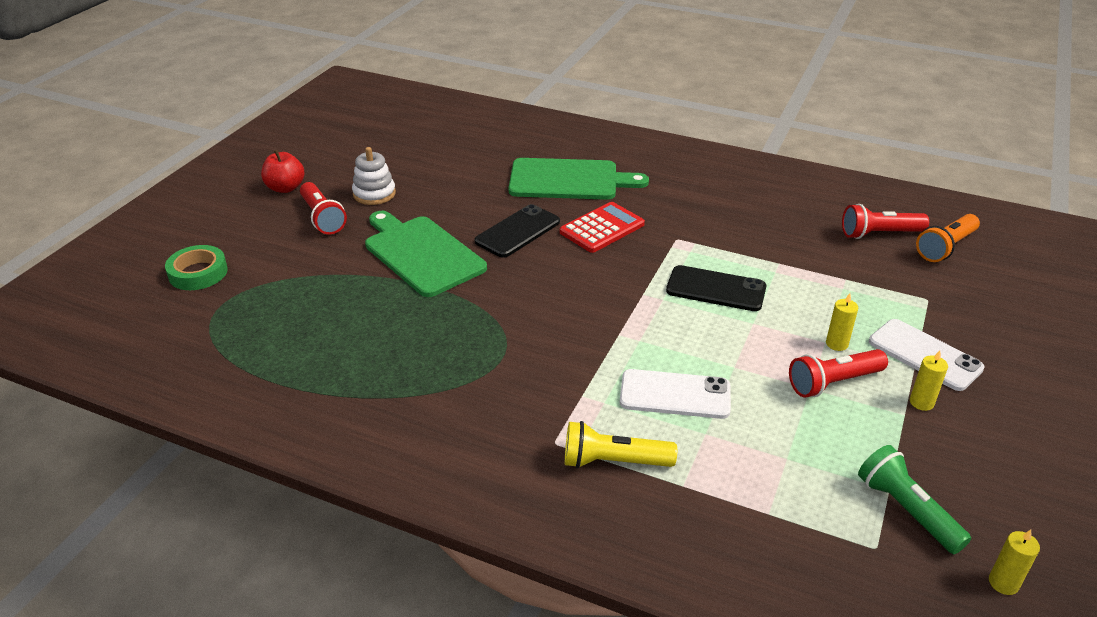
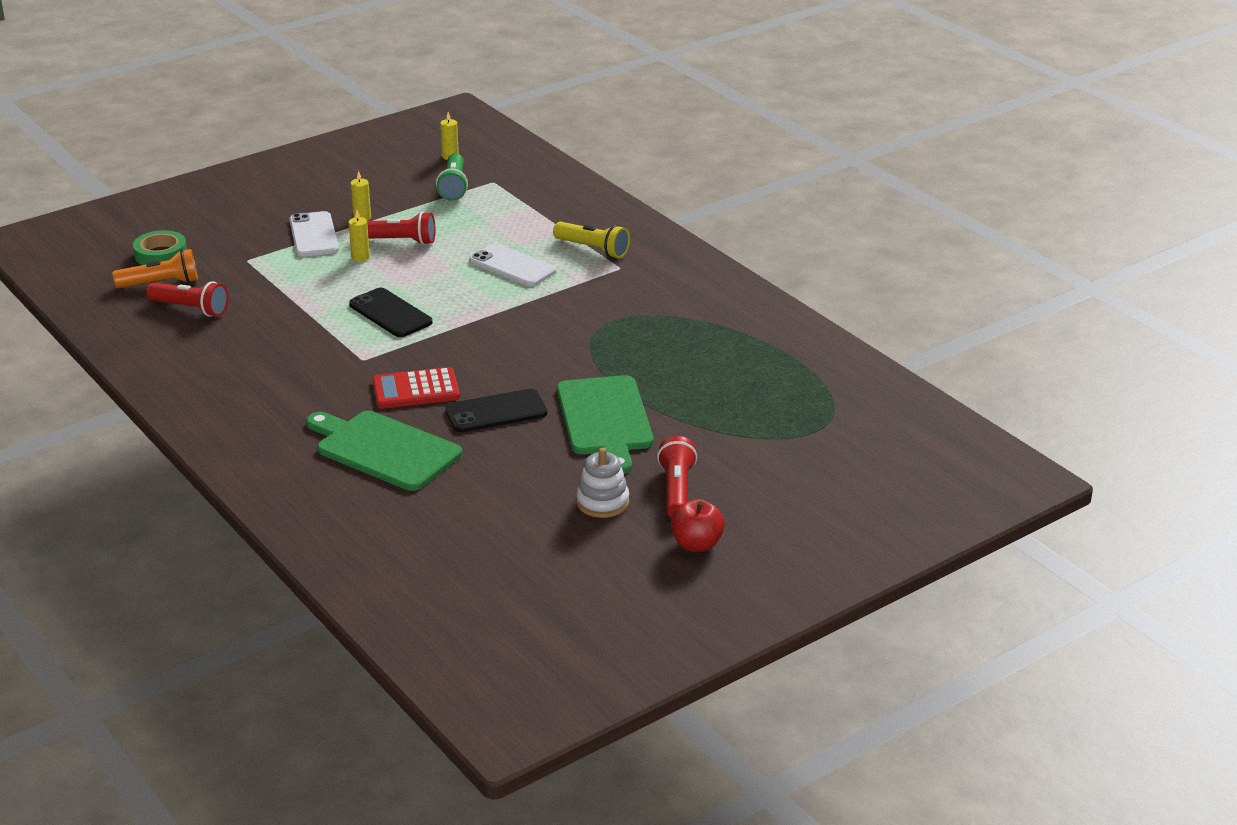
camera: 150 degrees left, 5 degrees down
green tape [165,245,228,290] -> green tape moved to [133,230,187,265]

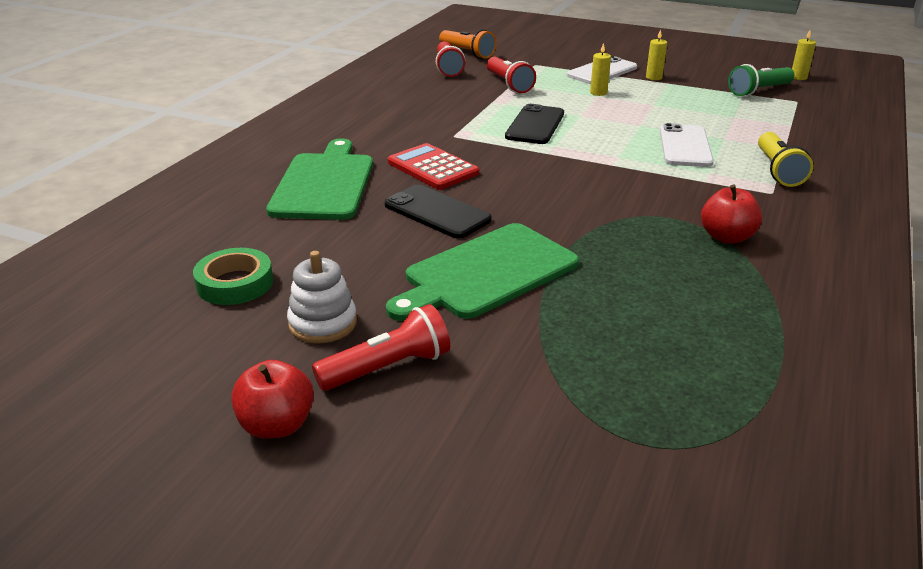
camera: 60 degrees right, 0 degrees up
green tape [133,230,187,265] -> green tape moved to [193,248,273,305]
red flashlight [367,212,436,245] -> red flashlight moved to [487,57,536,93]
none -> red apple [701,185,762,244]

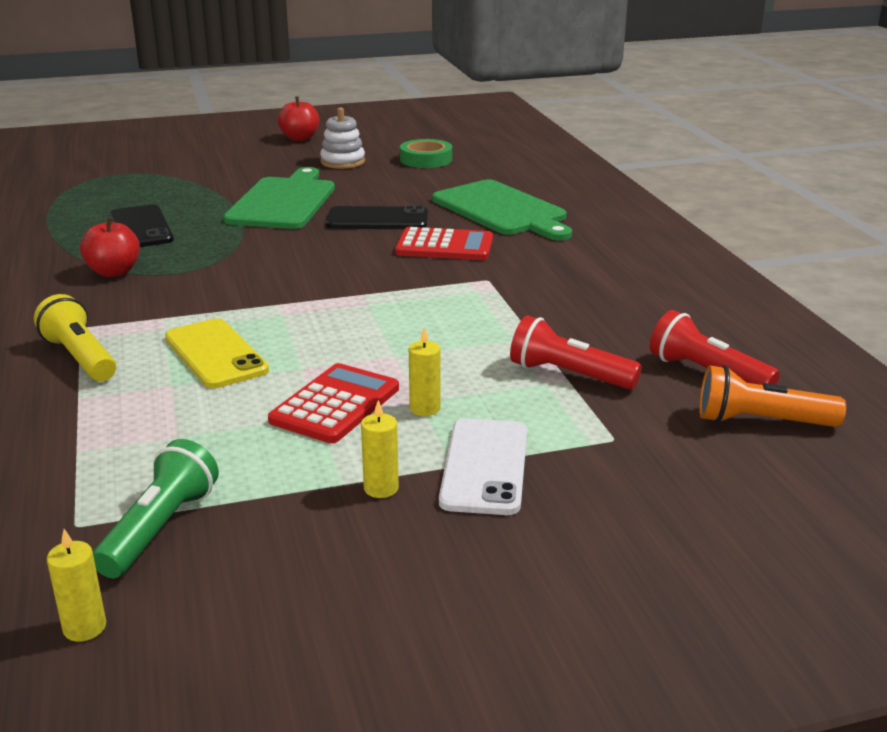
camera: 140 degrees right, 5 degrees down
red flashlight [312,304,450,391] -> none
black phone [505,104,564,144] -> black phone moved to [109,204,174,247]
white phone [660,123,714,167] -> yellow phone [165,318,269,388]
none -> red calculator [268,363,399,443]

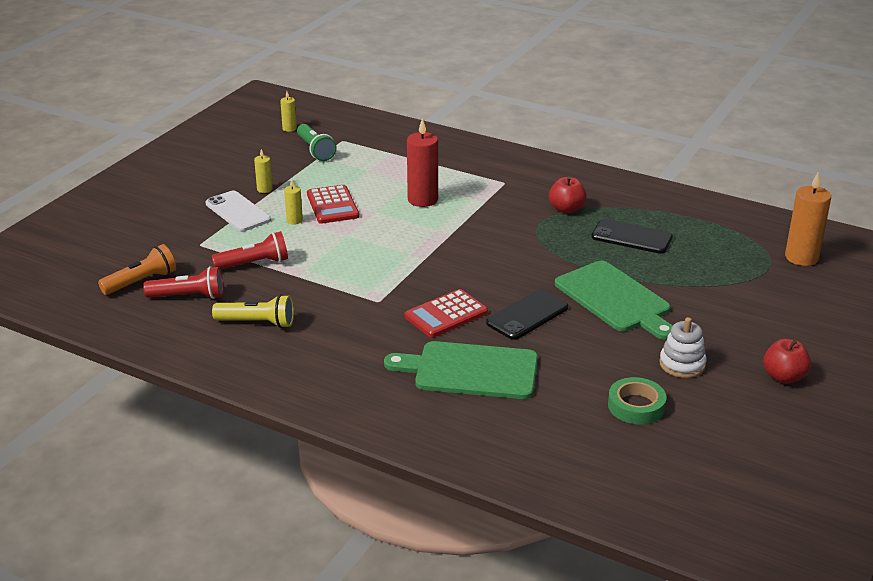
camera: 135 degrees right, 5 degrees up
yellow flashlight [34,294,116,381] -> yellow flashlight moved to [212,294,294,328]
yellow phone [165,318,269,388] -> red candle [407,118,438,207]
none -> orange candle [785,173,831,266]

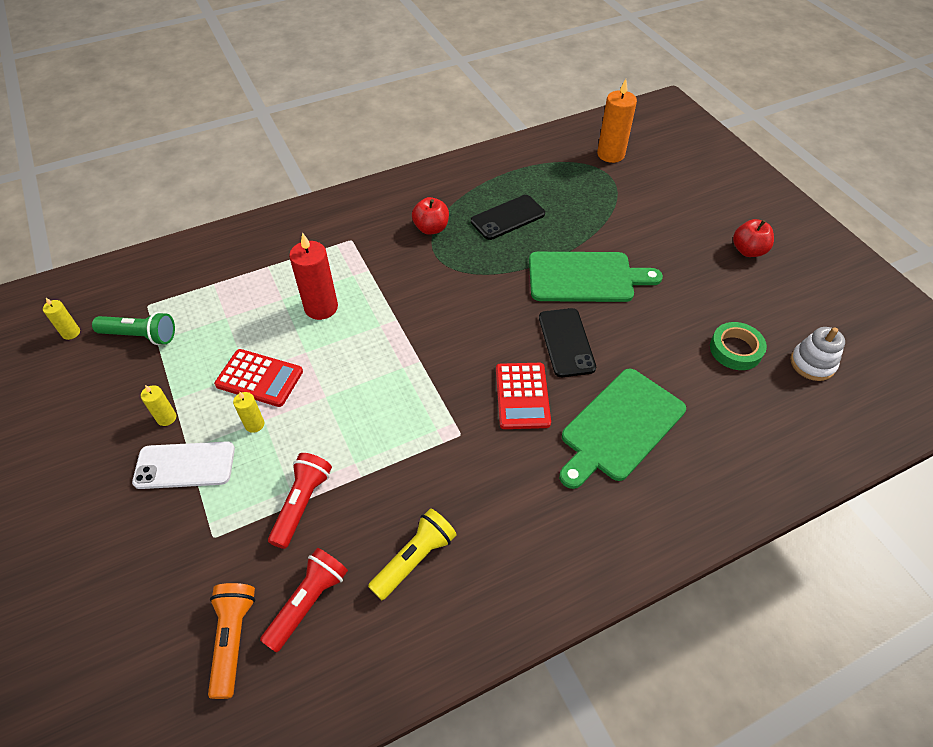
camera: 55 degrees left, 20 degrees up
white stacking toy [659,317,707,378] -> white stacking toy moved to [790,327,845,381]

